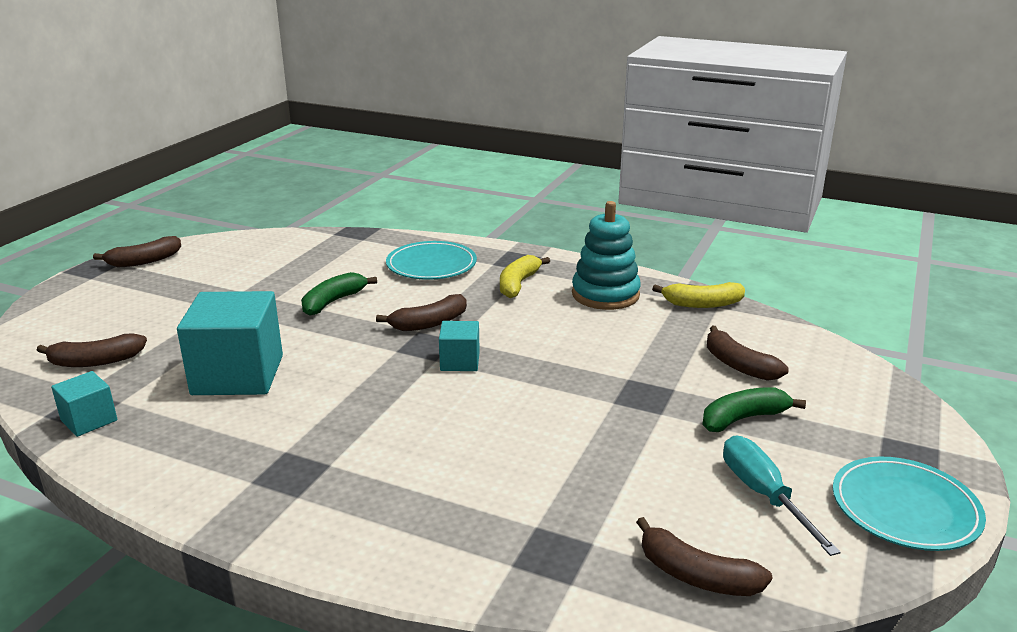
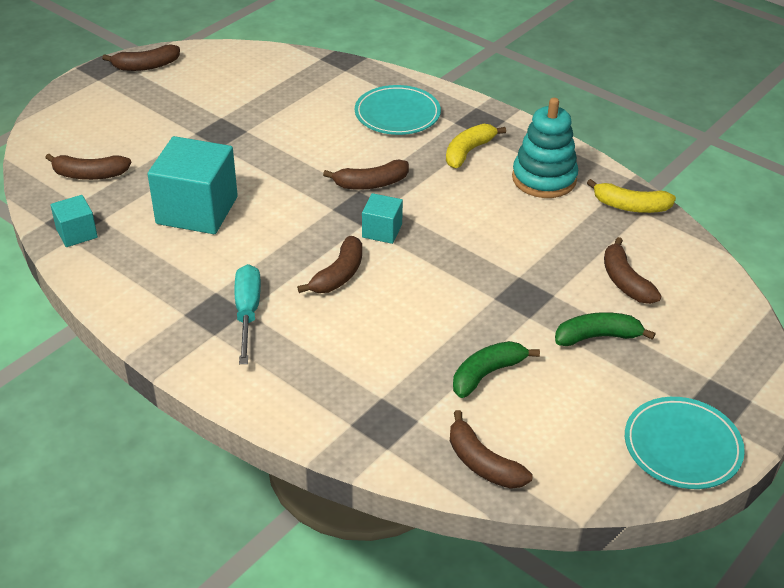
camera: 15 degrees right, 15 degrees up
green banana [301,272,377,316] -> green banana moved to [453,341,540,398]
turquoise screwdriver [723,435,841,556] -> turquoise screwdriver moved to [234,264,261,364]
none -> brown banana [297,236,362,293]

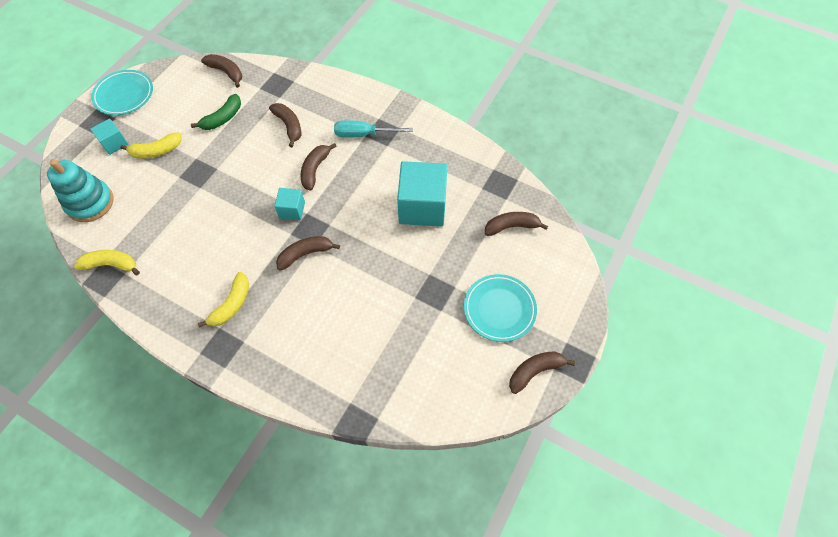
camera: 170 degrees right, 20 degrees up
turquoise cube [50,195,98,247] -> turquoise cube moved to [91,119,128,155]
turquoise screwdriver [234,264,261,364] -> turquoise screwdriver turned 105 degrees clockwise [334,120,413,137]
turquoise plate [355,85,441,135] -> turquoise plate moved to [464,274,537,342]
turquoise stacking toy [512,98,578,198] -> turquoise stacking toy moved to [47,159,113,222]
green banana [555,312,655,346] -> yellow banana [120,133,182,159]
brown banana [604,237,661,304] -> brown banana moved to [269,103,301,147]

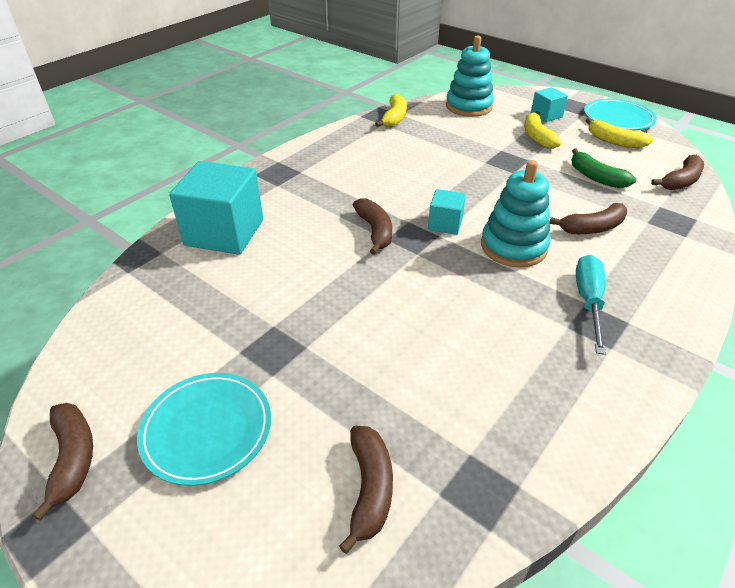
camera: 100 degrees right, 20 degrees down
yellow banana [198,272,249,328] -> yellow banana moved to [585,118,653,148]
brown banana [301,143,337,191] -> turquoise stacking toy [481,160,550,267]
turquoise cube [397,161,447,226] -> turquoise cube moved to [169,161,263,255]

